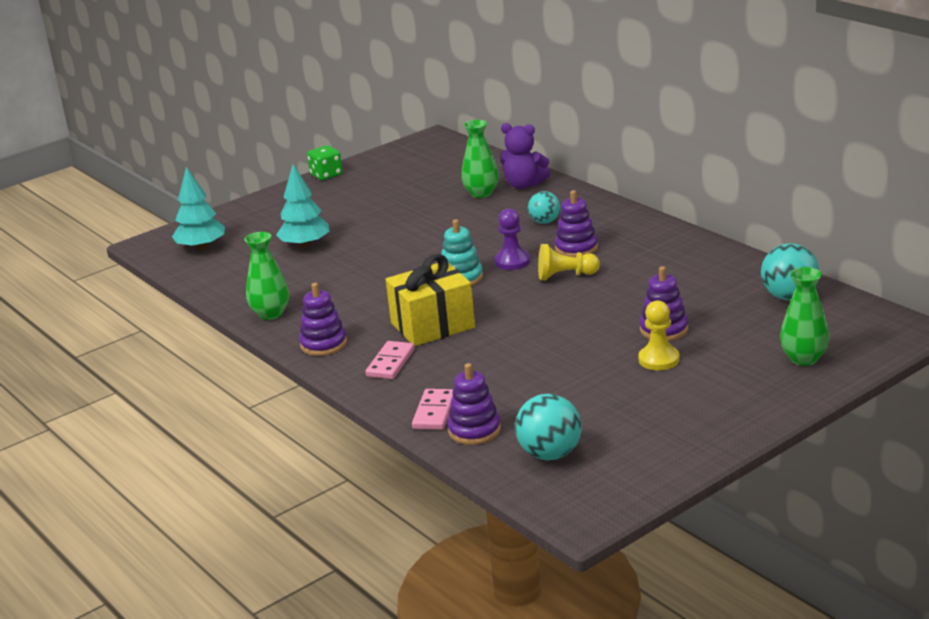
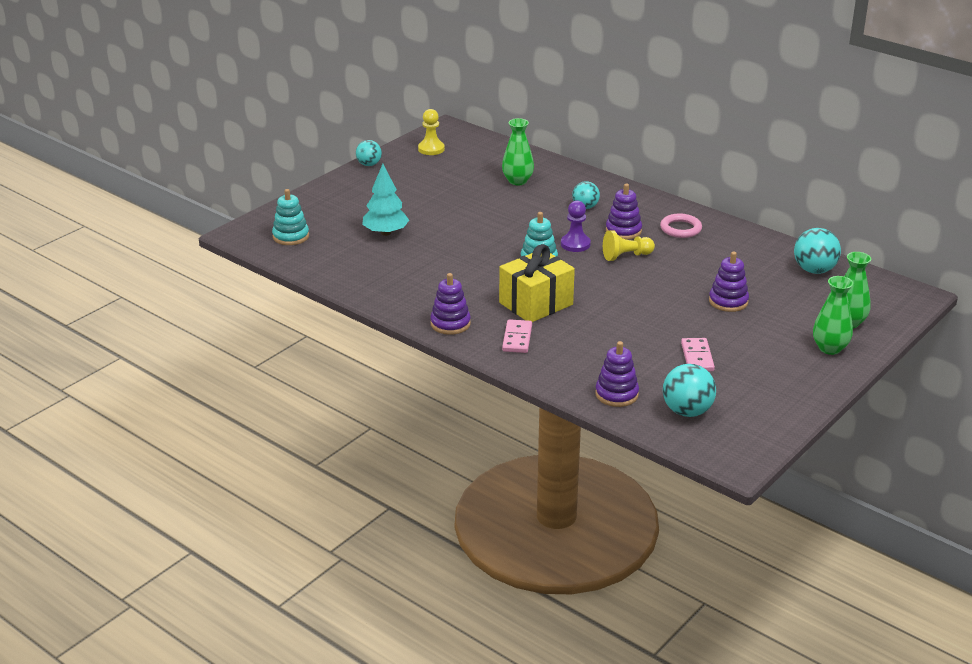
camera: 15 degrees left, 5 degrees up
turquoise tree [172,167,225,251] -> turquoise stacking toy [272,189,309,245]
green vase [244,232,289,320] -> green vase moved to [813,276,853,355]
green dice [307,145,343,180] -> turquoise ball [356,140,382,166]
pink domino [412,389,453,430] -> pink domino moved to [681,338,715,371]
purple teddy bear [501,123,550,189] -> none
yellow pawn [638,300,680,370] -> yellow pawn moved to [418,109,445,155]
none -> pink ring [660,214,702,238]

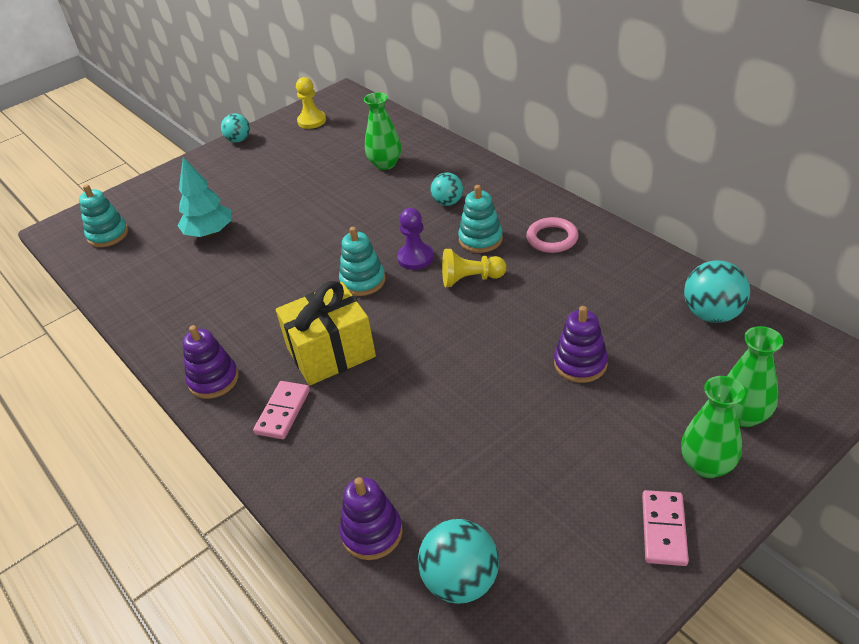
camera: 15 degrees right, 10 degrees up
purple stacking toy [606,184,642,240] -> turquoise stacking toy [458,185,503,253]
pink domino [681,338,715,371] -> pink domino moved to [642,490,689,566]

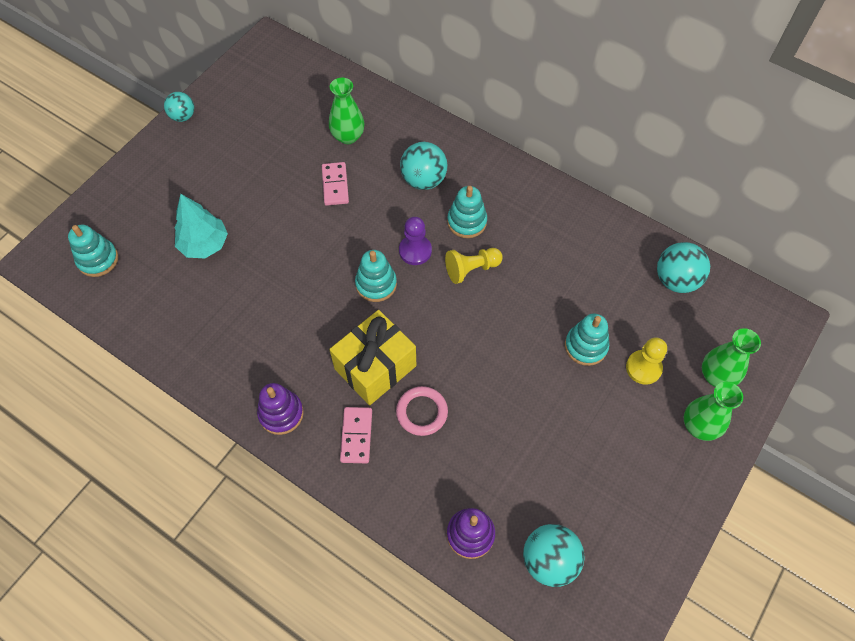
camera: 20 degrees left, 20 degrees up
yellow pawn [296,77,326,129] -> yellow pawn moved to [626,337,667,385]
turquoise ball [430,173,463,206] -> turquoise ball [400,142,448,190], size x1.54
pink ring [526,217,579,253] -> pink ring moved to [396,386,448,436]
purple stacking toy [554,306,608,383] -> turquoise stacking toy [565,314,609,366]
pink domino [642,490,689,566] -> pink domino moved to [322,162,349,206]

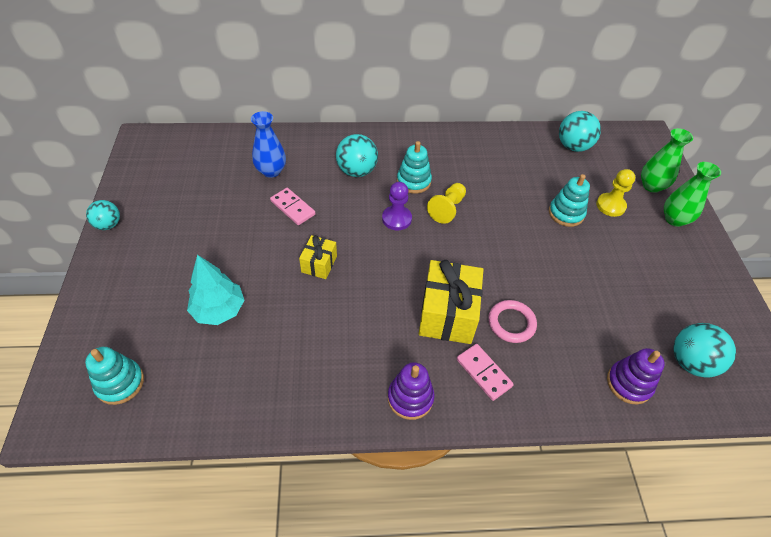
camera: 40 degrees left, 10 degrees down
green vase [329,78,364,144] -> blue vase [251,111,286,178]
turquoise stacking toy [355,250,397,302] -> none
none -> yellow gift [299,235,337,279]

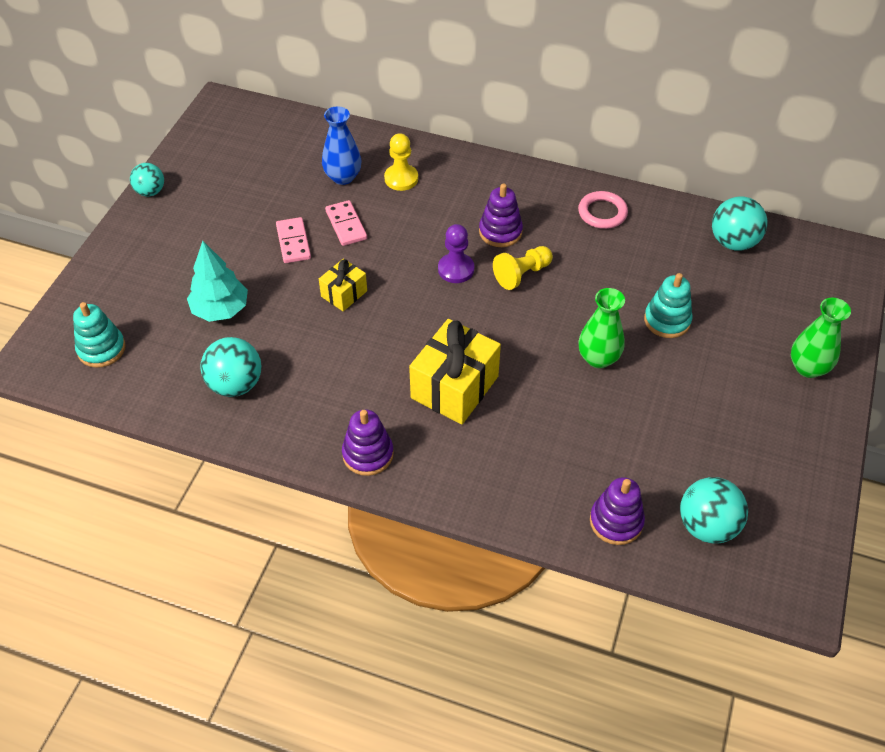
camera: 25 degrees right, 0 degrees up
turquoise ball [336,134,378,177] -> turquoise ball moved to [200,337,262,397]
turquoise stacking toy [397,141,432,194] -> purple stacking toy [479,183,523,247]
pink domino [456,344,514,401] -> pink domino moved to [276,217,311,263]
pink ring [488,300,537,343] -> pink ring moved to [578,191,628,229]
yellow pawn [596,169,635,217] -> yellow pawn moved to [384,133,418,191]
green vase [641,128,693,193] -> green vase moved to [578,288,625,368]

